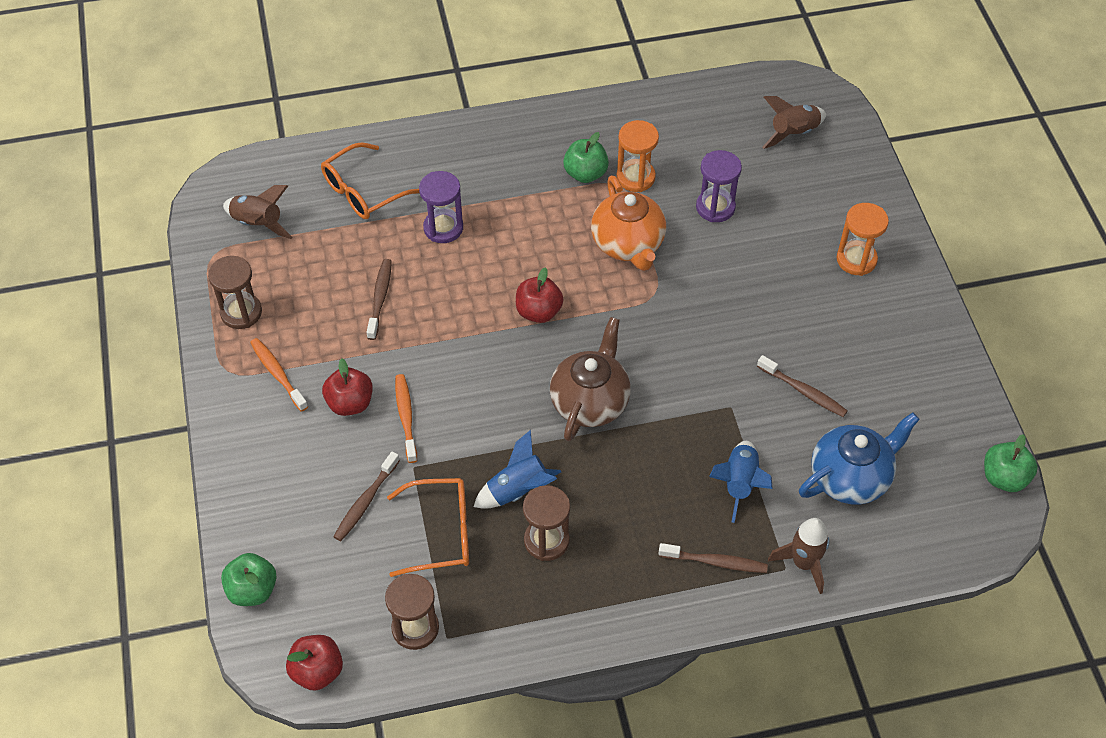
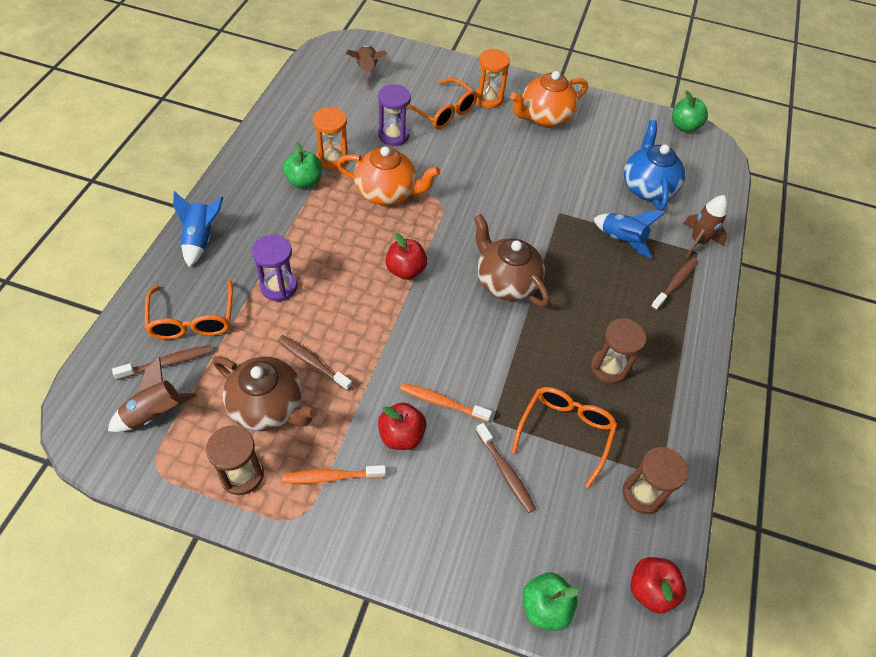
camera: 65 degrees left, 0 degrees up
blue rocket [474,430,561,509] -> blue rocket moved to [173,191,223,267]
brown toothbrush [757,355,848,417] -> brown toothbrush moved to [112,345,212,380]
none -> brown teapot [213,356,318,431]
none -> orange glasses [407,78,477,129]
none -> orange teapot [510,71,588,127]

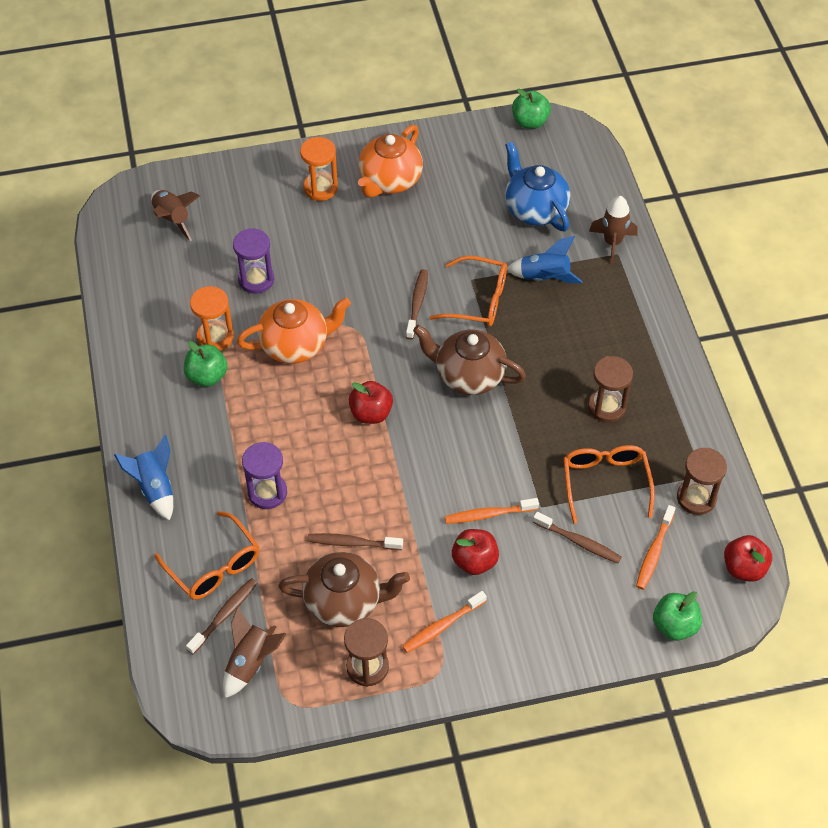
camera: 25 degrees left, 0 degrees up
orange glasses [407,78,477,129] -> orange glasses moved to [429,255,507,327]
brown toothbrush [651,258,698,311] -> brown toothbrush moved to [406,269,428,339]
none -> orange toothbrush [636,505,676,590]

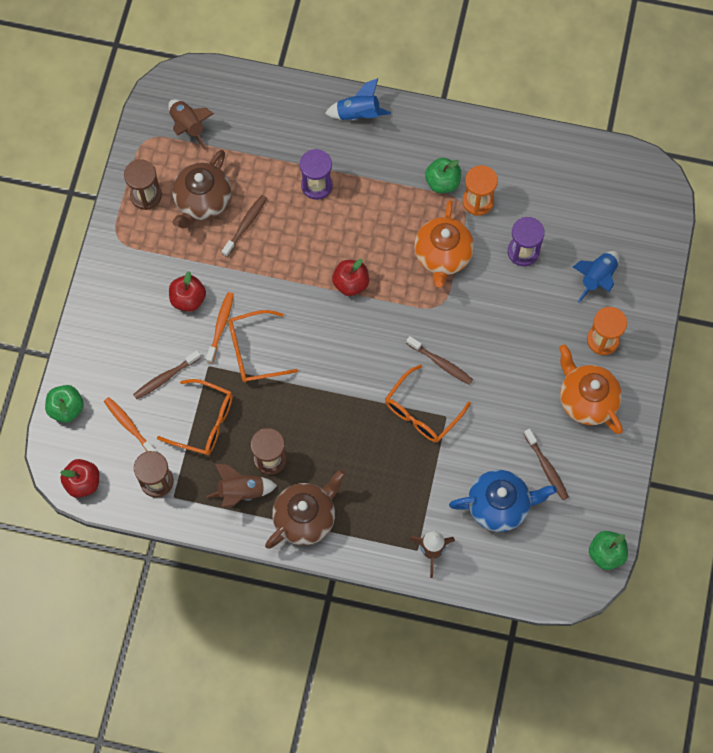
camera: 115 degrees right, 15 degrees up
brown rocket [151,190,200,241] -> brown rocket moved to [206,463,277,508]
orange glasses [154,511,259,600] -> orange glasses moved to [228,310,298,382]
brown toothbrush [186,578,257,654] -> brown toothbrush moved to [524,429,569,500]
orange toothbrush [402,591,487,653] -> none
brown teapot [413,325,526,395] -> brown teapot moved to [265,469,345,549]
blue rocket [507,236,583,283] -> blue rocket moved to [573,251,619,303]

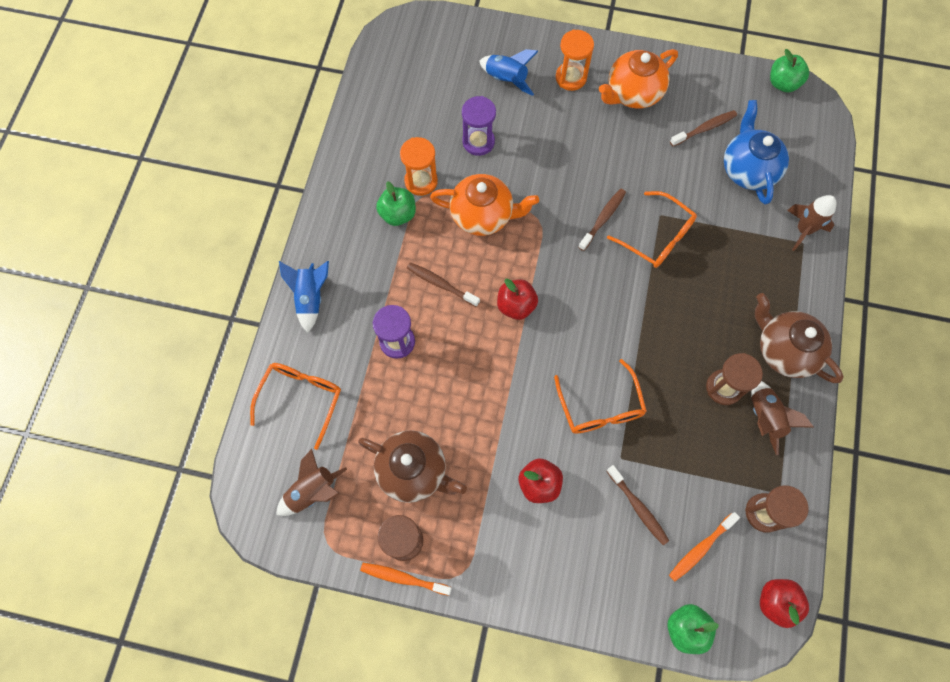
camera: 90 degrees left, 0 degrees up
orange glasses [157,379,233,455] -> orange glasses moved to [250,363,341,450]
orange toothbrush [206,292,234,363] -> orange toothbrush moved to [360,563,452,596]
brown toothbrush [222,195,267,257] -> brown toothbrush moved to [407,262,480,307]

